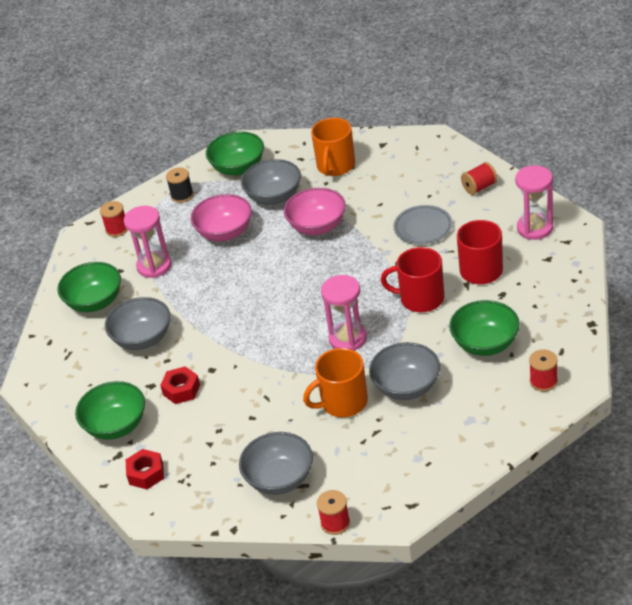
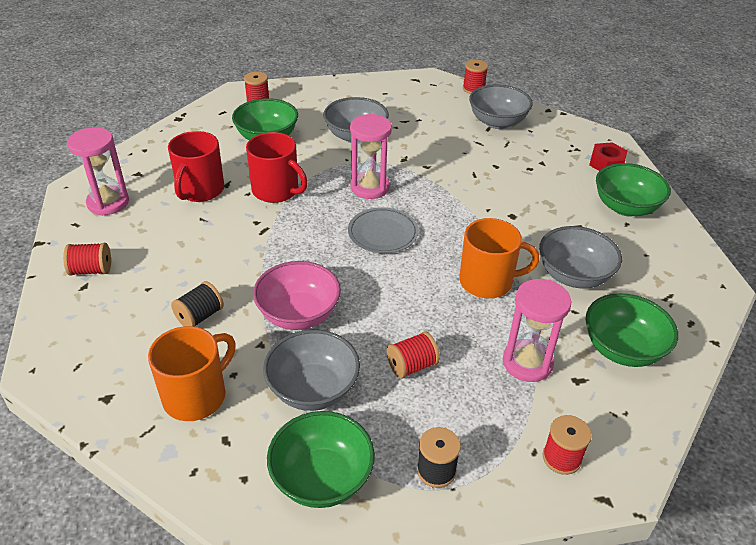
camera: 160 degrees left, 0 degrees up
red nut [160,366,200,404] -> none
pink bowl [190,194,252,241] -> red spool [387,332,440,379]
orange mug [303,348,368,417] -> orange mug moved to [459,218,539,298]
grey plate [393,205,453,244] -> grey plate moved to [348,207,419,253]
none -> black spool [171,281,224,327]

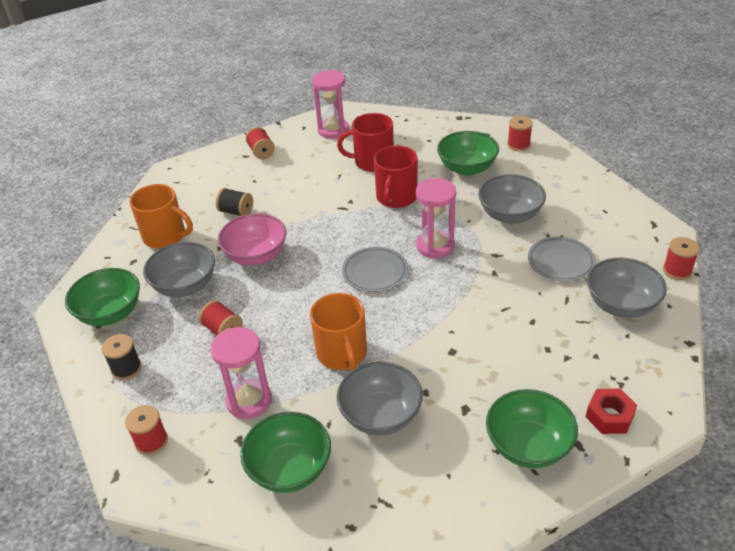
camera: 75 degrees right, 0 degrees up
none -> grey plate [528,237,596,282]

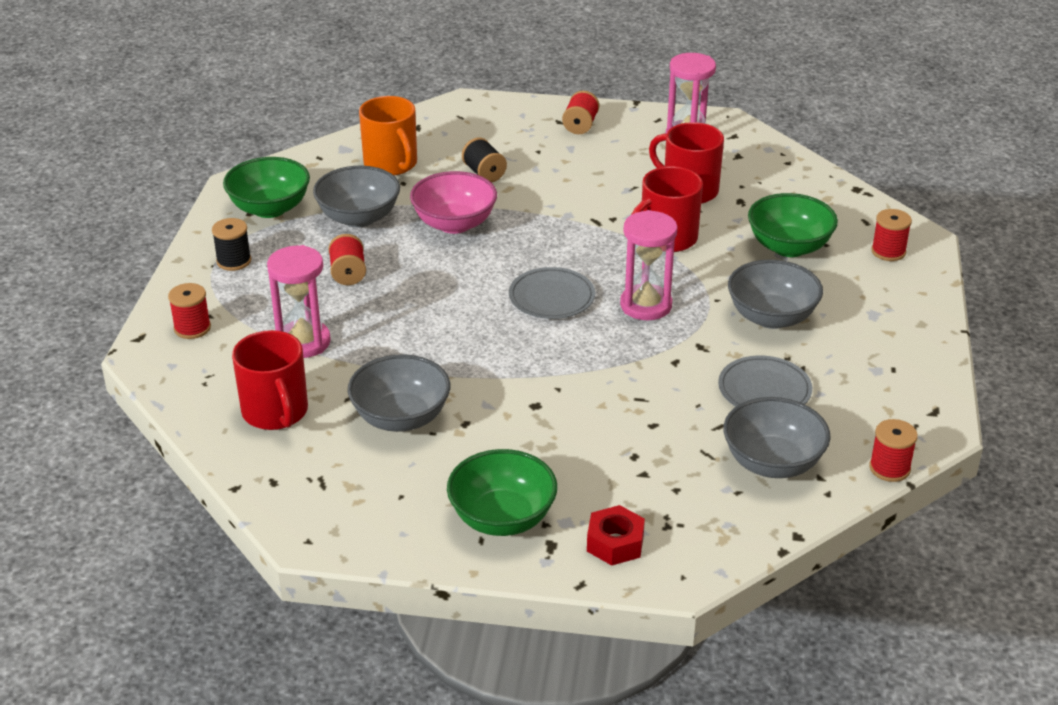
camera: 35 degrees right, 5 degrees down
green bowl [240,412,331,493] -> red mug [232,330,308,430]
orange mug [310,293,367,372] -> none

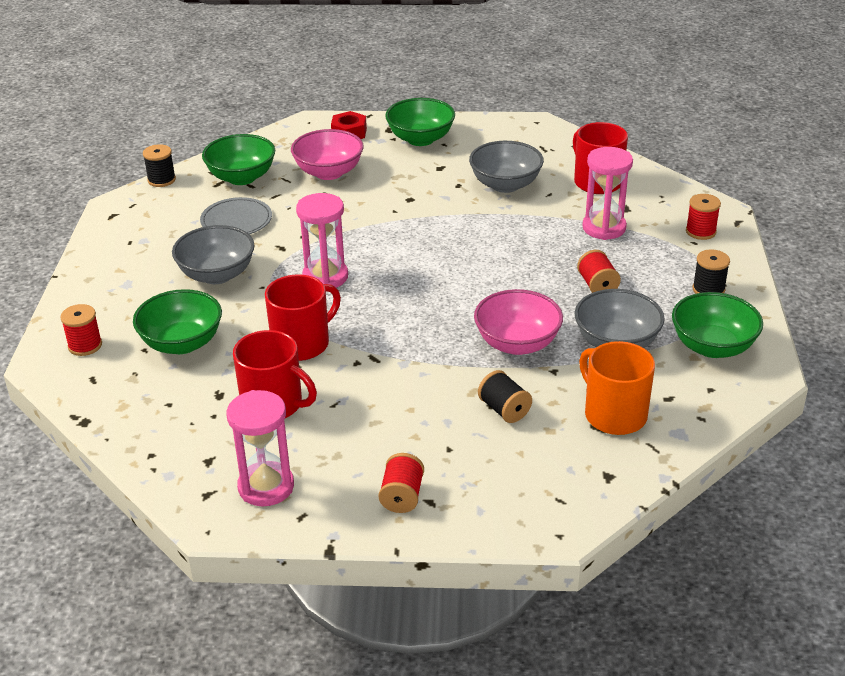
camera: 175 degrees right, 0 degrees up
grey plate [509,267,595,319] -> none
grey bowl [723,397,831,478] -> green bowl [202,134,275,185]
red spool [869,419,918,482] -> black spool [143,144,176,187]
none -> pink bowl [291,129,364,180]

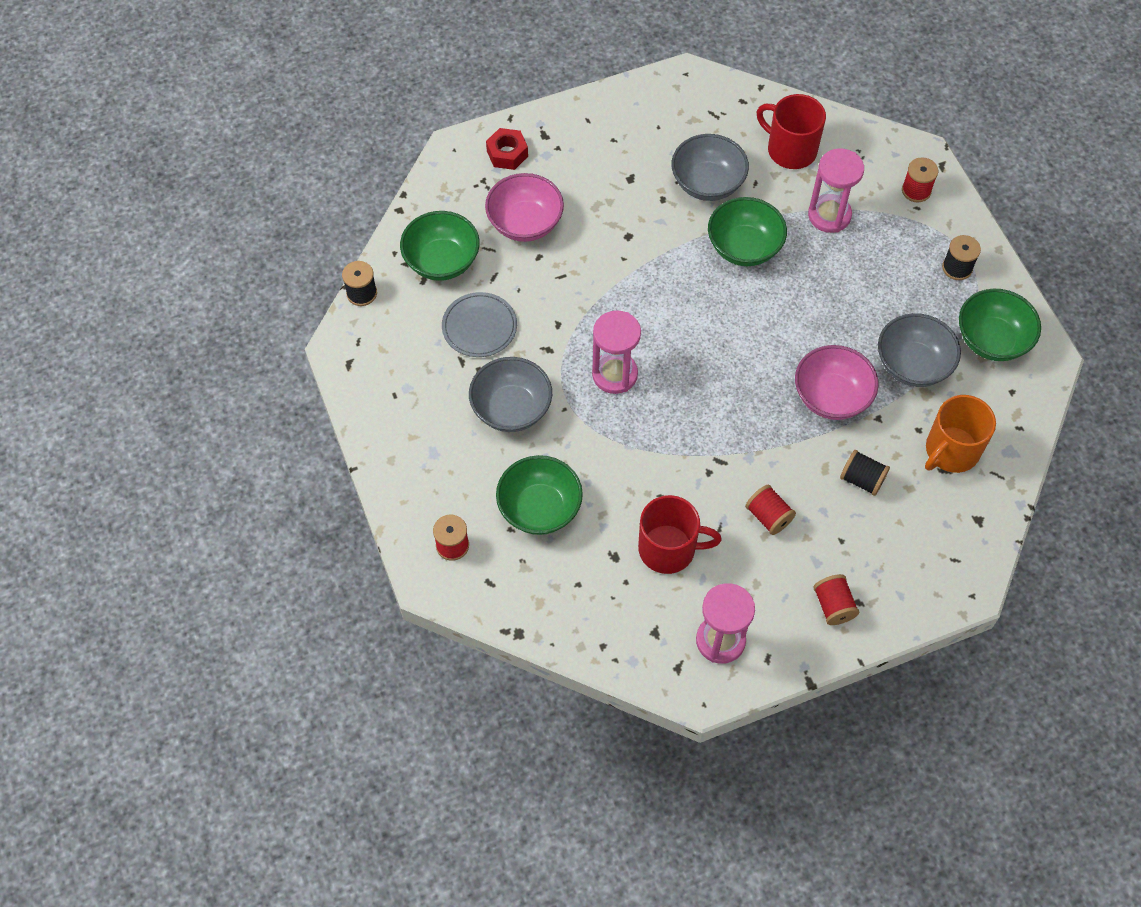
camera: 25 degrees left, 25 degrees up
red mug [265,275,341,361] -> none
green bowl [385,98,455,146] -> green bowl moved to [708,197,787,266]
red spool [577,250,621,293] -> red spool moved to [745,485,796,535]
orange mug [579,341,655,435] -> orange mug turned 75 degrees counterclockwise [925,395,996,473]

